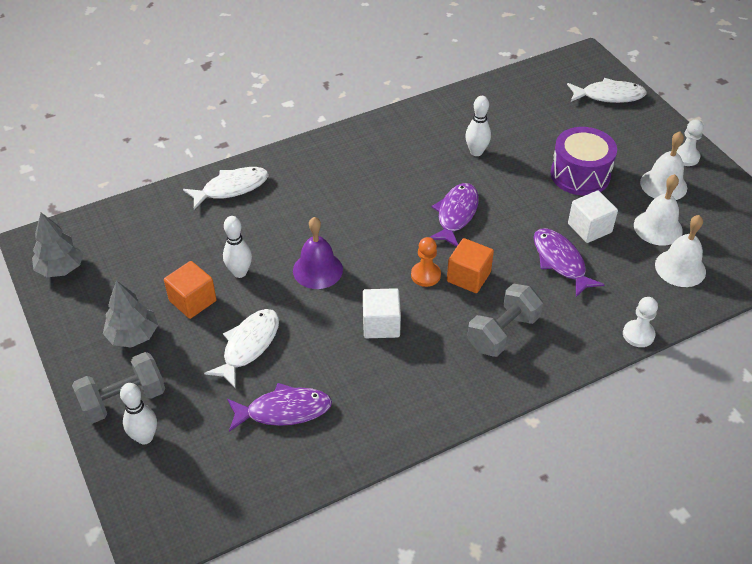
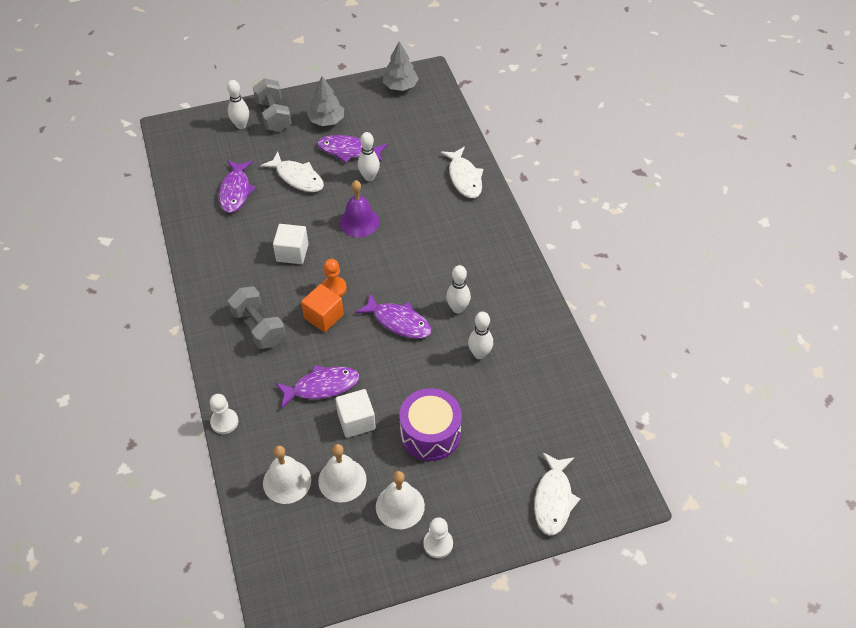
camera: 100 degrees right, 5 degrees up
orange cube [164,261,217,319] -> purple fish [317,135,388,163]
none -> white bowling pin [446,265,471,314]

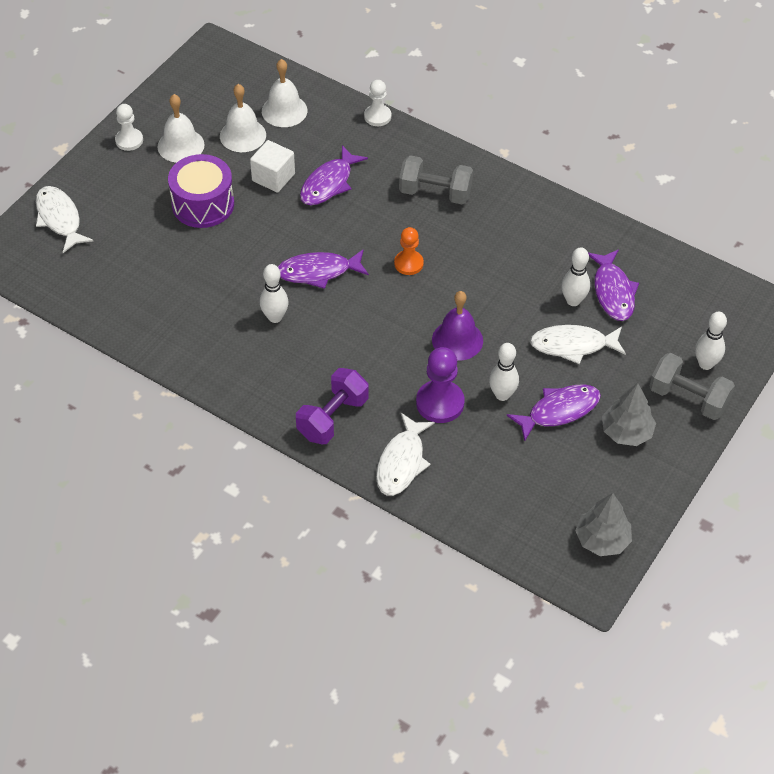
camera: 140 degrees right, 0 degrees up
purple fish [218,160,256,213] -> purple fish turned 150 degrees counterclockwise [588,249,639,321]
white cube [273,224,308,264] -> none
orange cube [301,284,344,332] -> none
white fish [441,147,483,198] -> white fish turned 105 degrees counterclockwise [376,413,435,496]
white bowling pin [468,312,493,359] -> white bowling pin moved to [561,247,590,306]
none -> purple dumbbell [296,368,369,444]
none -> purple pawn [416,347,465,423]

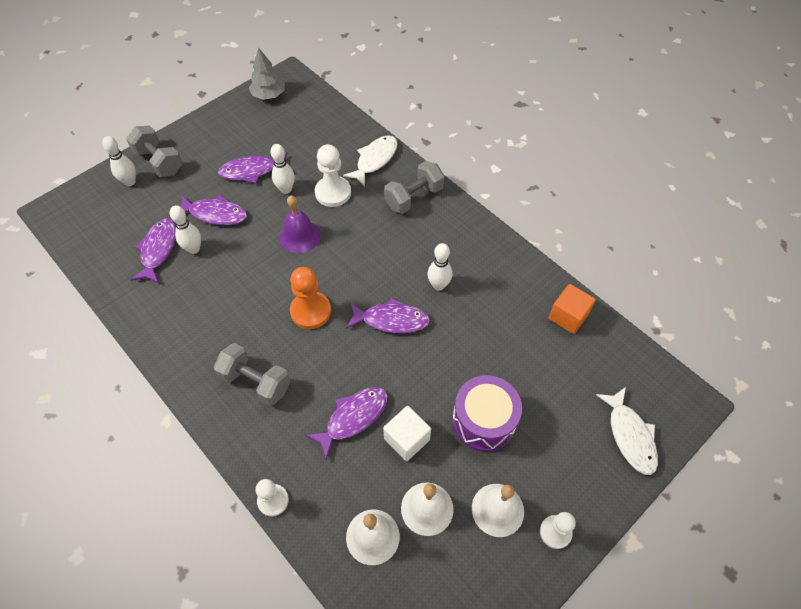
camera: 165 degrees left, 5 degrees up
purple dumbbell [296,368,369,444] -> grey dumbbell [384,161,444,214]
orange pawn [394,227,424,275] -> orange pawn [290,267,331,329], size x1.55
purple pawn [416,347,465,423] -> white pawn [315,144,351,207]
white fish [530,325,626,364] -> purple fish [181,195,247,225]
grey tree [602,383,656,446] -> none
none -> orange cube [548,284,596,334]

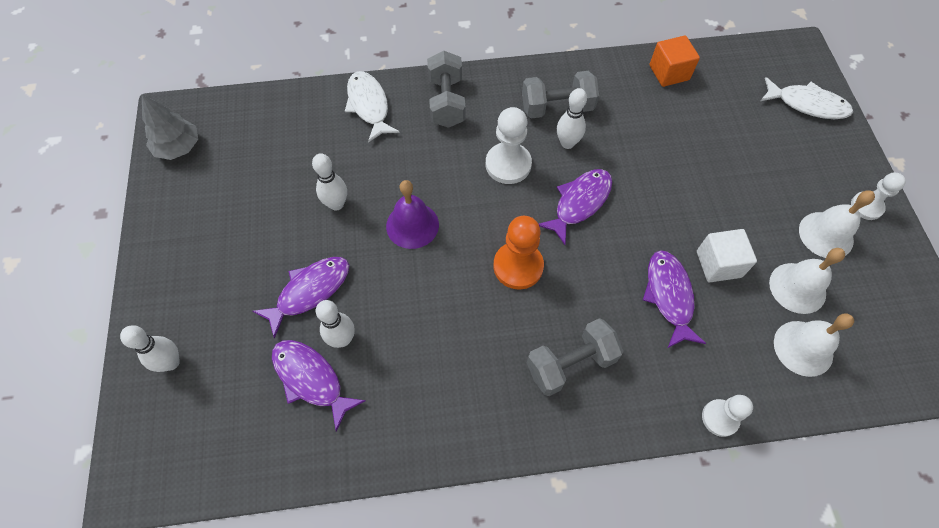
camera: 55 degrees left, 5 degrees up
grey dumbbell [126,126,182,177] -> grey dumbbell moved to [522,71,599,119]
purple fish [218,152,287,183] -> none
white pawn [315,144,351,207] -> white pawn moved to [486,107,532,184]
purple drum [452,375,522,452] -> none

